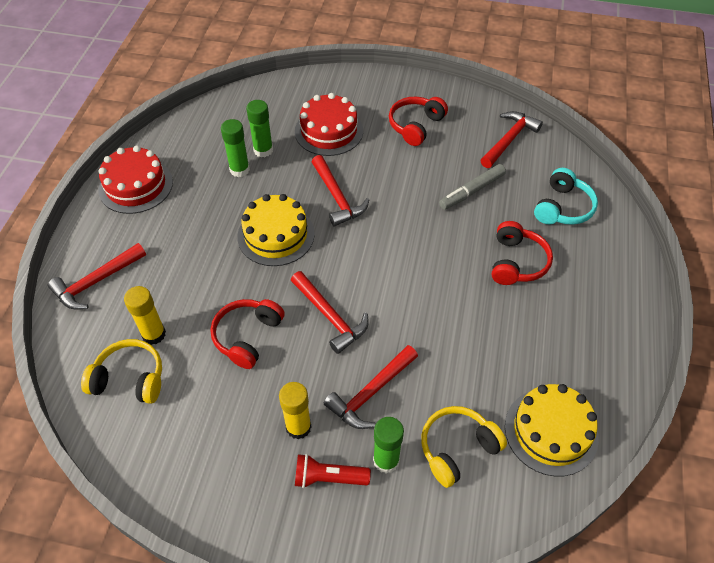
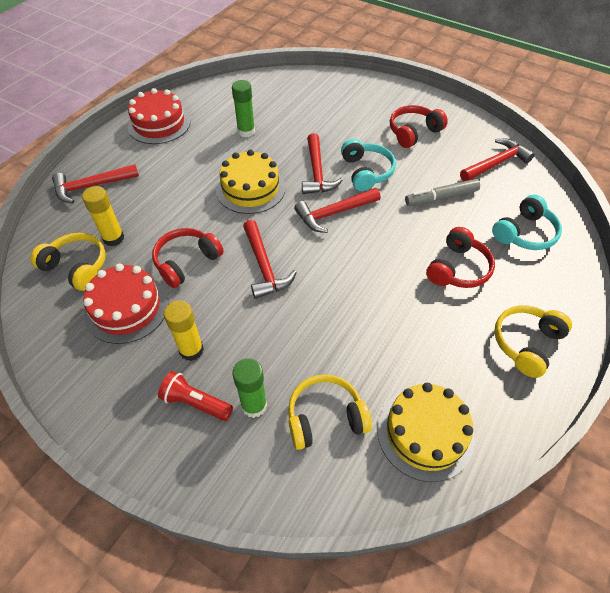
camera: 20 degrees right, 0 degrees up
green glue stick [246,100,273,157] -> none
red cake [295,93,363,156] -> red cake moved to [83,263,169,344]
red hammer [324,345,418,429] -> red hammer moved to [294,188,381,233]
none -> turquoise headphones [341,139,396,191]
none -> yellow headphones [494,305,572,378]

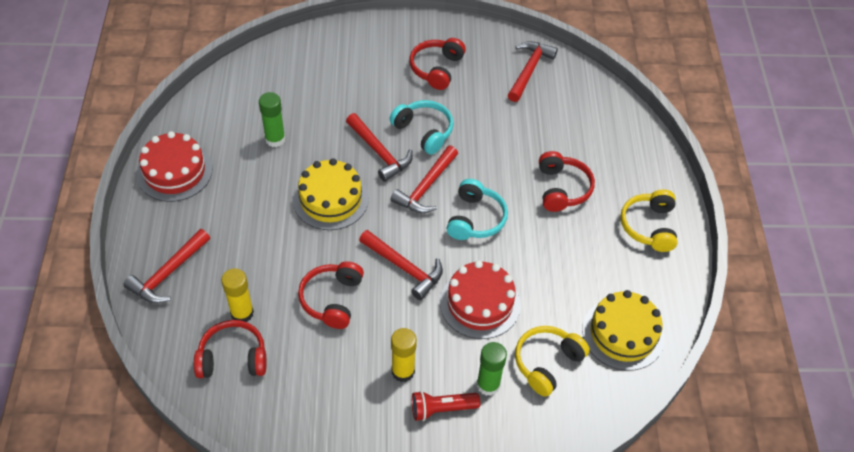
camera: 35 degrees left, 0 degrees up
yellow headphones [30,233,106,291] -> red headphones [194,320,267,378]
red cake [83,263,169,344] -> red cake moved to [440,260,521,339]
grey marker [405,179,480,206] -> none
turquoise headphones [492,195,562,250] -> turquoise headphones moved to [446,179,508,240]

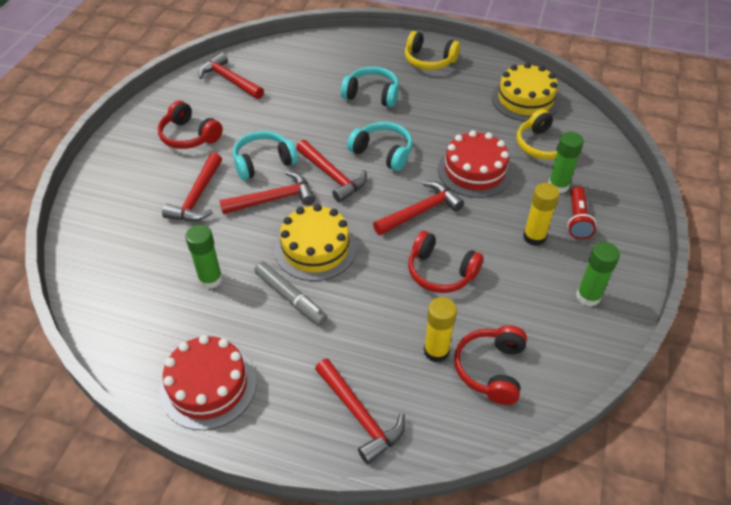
camera: 70 degrees left, 5 degrees down
red headphones [539,151,595,212] -> turquoise headphones [341,67,399,107]
none -> red hammer [162,153,222,221]
none -> grey marker [254,262,327,325]
none -> green glue stick [576,242,620,306]

